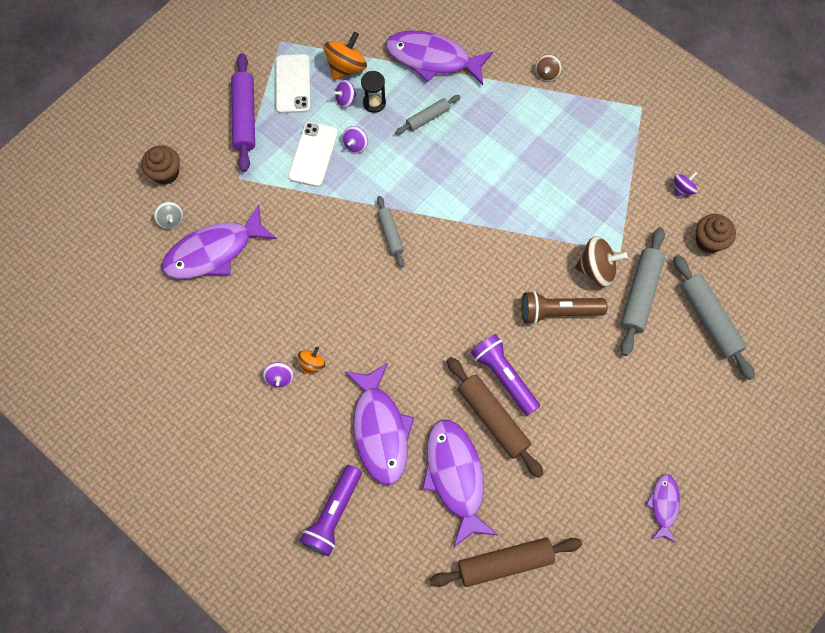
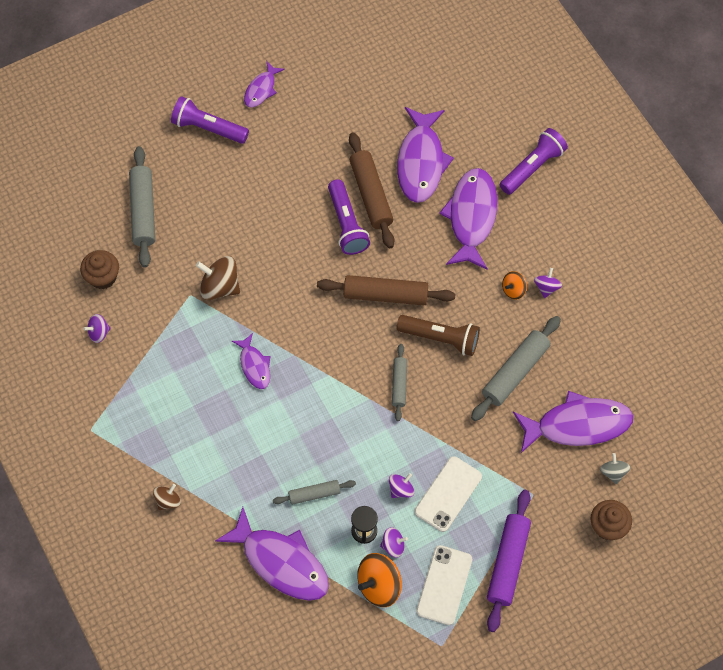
camera: 160 degrees left, 5 degrees down
brown rolling pin [430,538,582,587] -> brown rolling pin moved to [317,275,455,305]
brown flashlight [522,291,608,324] -> brown flashlight moved to [396,315,480,356]
grey rolling pin [620,227,665,356] -> grey rolling pin moved to [471,316,561,421]
none -> purple flashlight [171,96,249,144]
none -> purple fish [232,333,271,389]

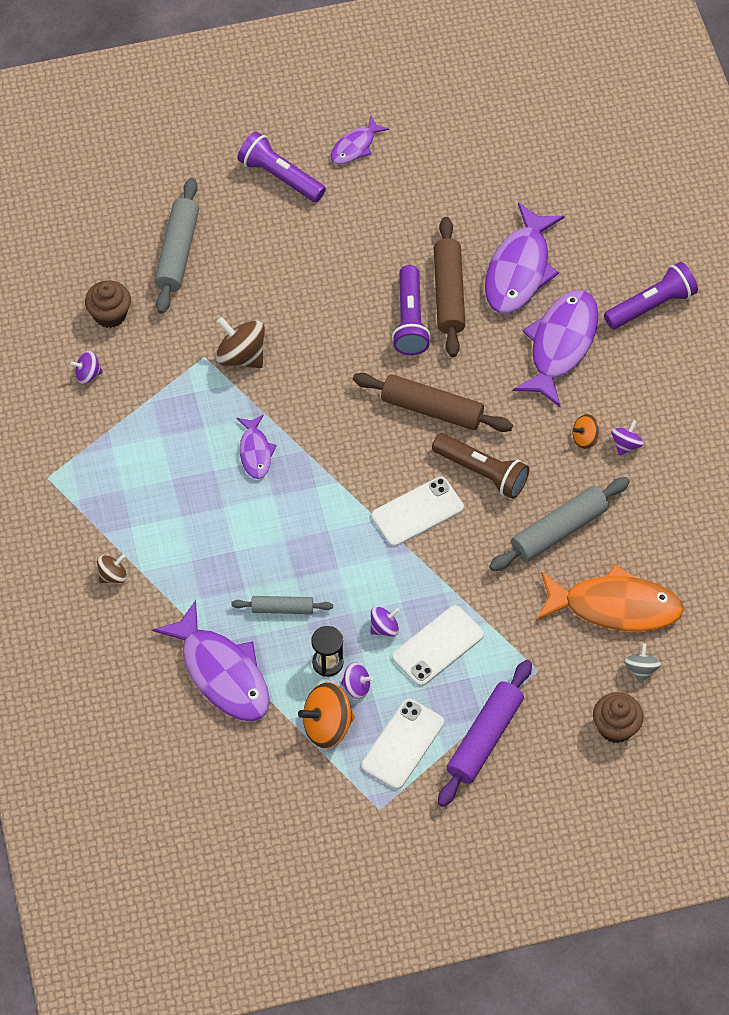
camera: 15 degrees right, 5 degrees down
grey rolling pin [392,344,407,421] -> white phone [372,477,464,546]
purple fish [513,391,634,453] -> orange fish [537,564,684,631]

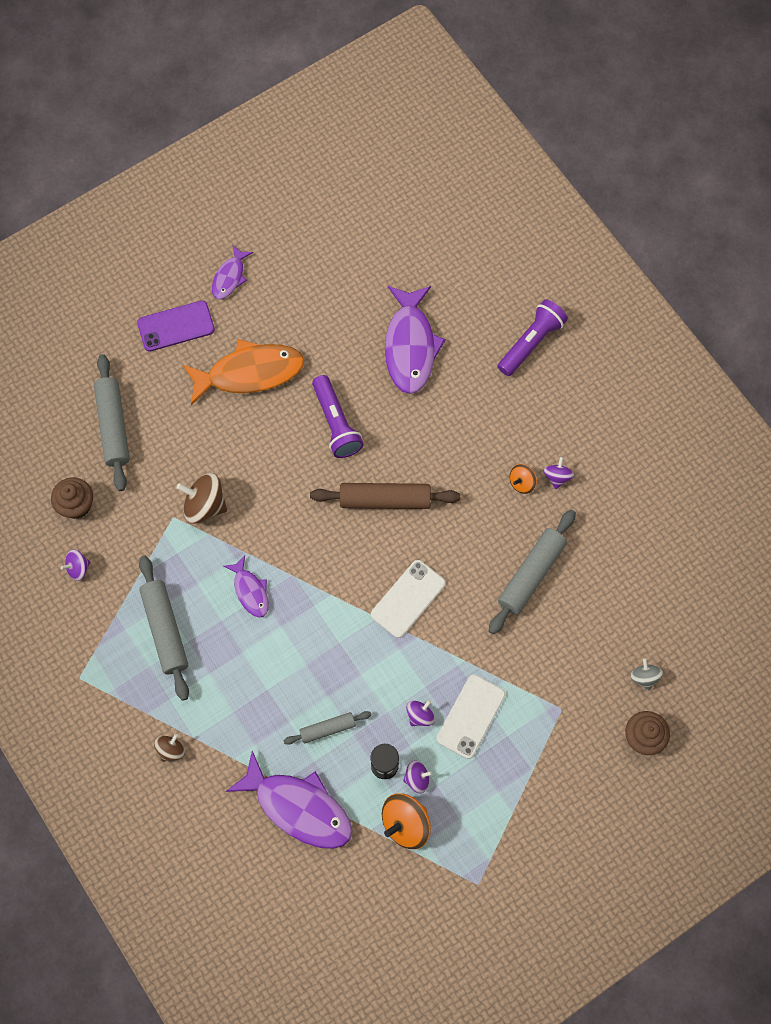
camera: 20 degrees left, 10 degrees up
purple flashlight [237,131,326,202] -> purple phone [137,300,215,352]
white phone [362,699,444,789] -> none
brown flashlight [432,433,529,499] -> none
brown rolling pin [434,217,465,357] -> none
purple rolling pin [438,660,532,807] -> none
purple fish [513,290,599,407] -> none
orange fish [537,564,684,631] -> orange fish moved to [183,339,304,405]
none -> grey rolling pin [139,556,189,701]

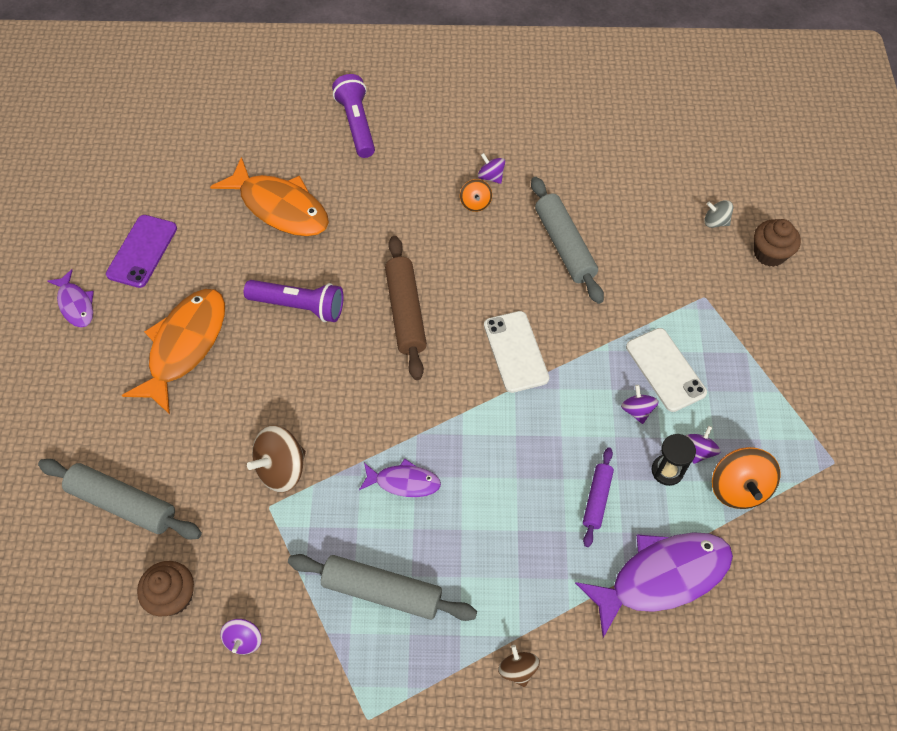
camera: 55 degrees left, 10 degrees down
purple phone [137,300,215,352] -> purple phone moved to [106,215,177,288]
grey rolling pin [283,711,371,745] -> purple rolling pin [583,447,614,547]
brown rolling pin [310,483,460,509] -> brown rolling pin turned 45 degrees counterclockwise [385,236,427,380]
purple fish [385,286,446,394] -> orange fish [210,157,329,236]

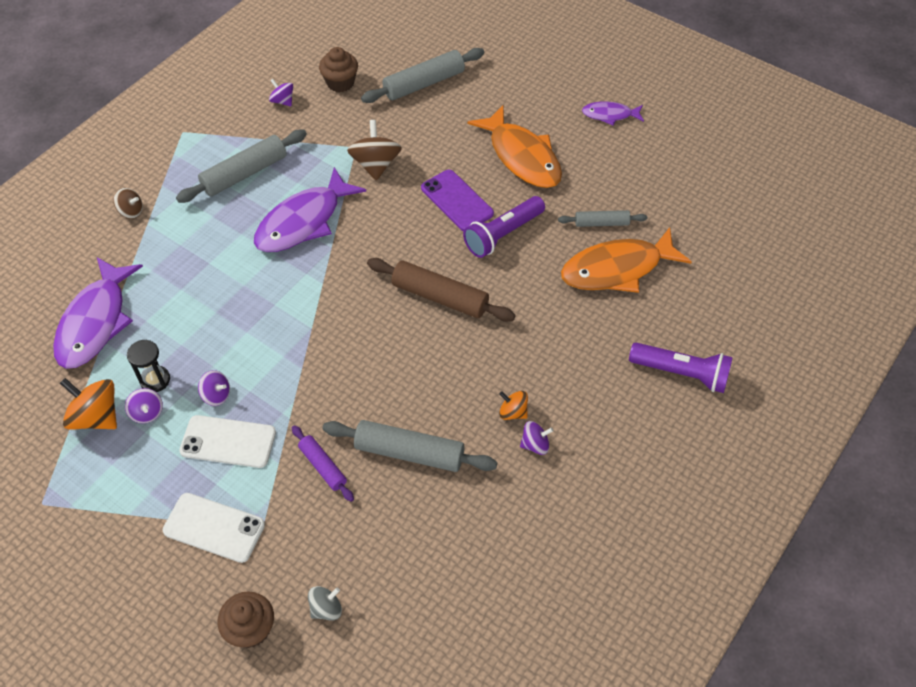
camera: 125 degrees right, 5 degrees down
purple phone [106,215,177,288] -> purple phone moved to [421,170,494,231]
purple fish [359,459,441,497] -> purple fish [254,167,366,252], size x1.89
white phone [484,311,549,393] -> white phone moved to [163,493,265,563]
purple rolling pin [583,447,614,547] -> purple rolling pin moved to [292,425,354,502]
none -> grey rolling pin [558,210,647,227]

